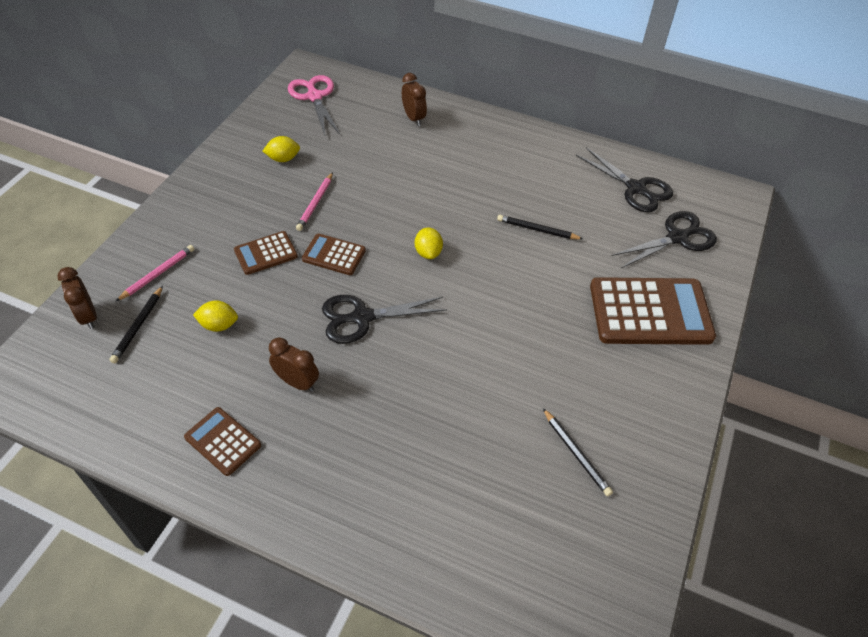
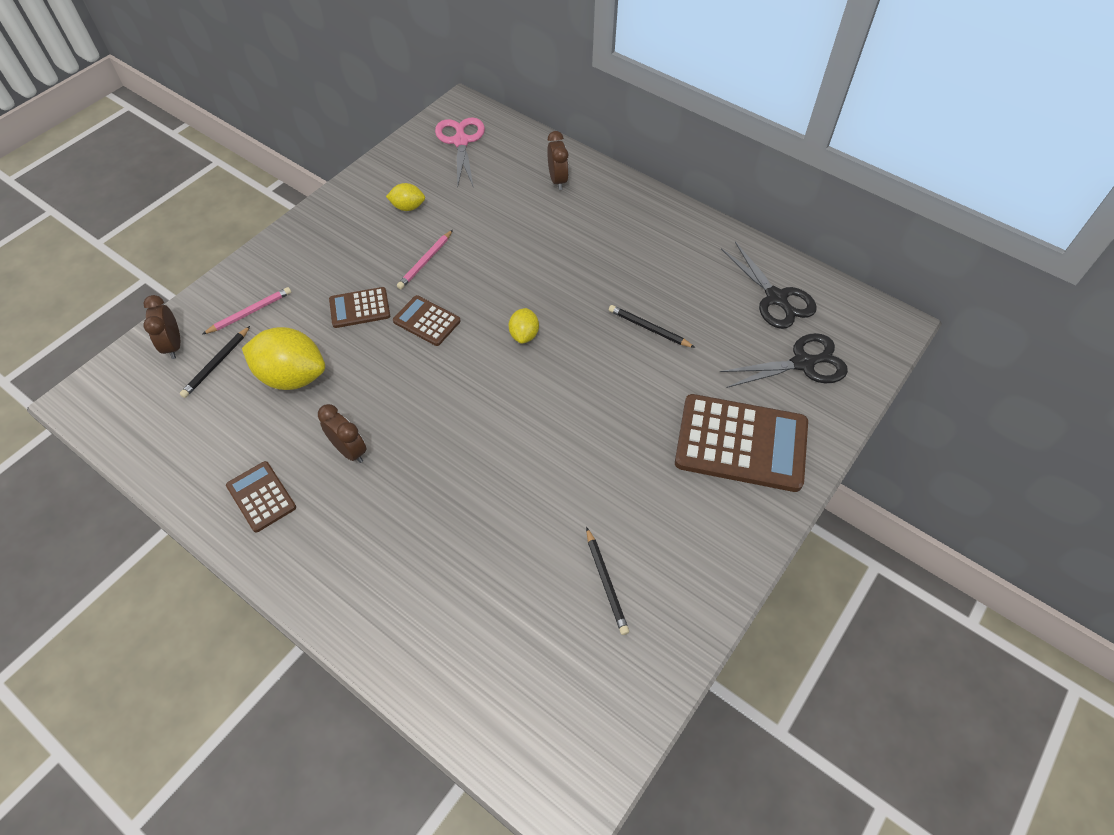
camera: 15 degrees right, 5 degrees up
yellow lemon [193,300,238,332] -> yellow lemon [242,327,325,390], size x1.94
black scissors [322,295,447,344] -> none

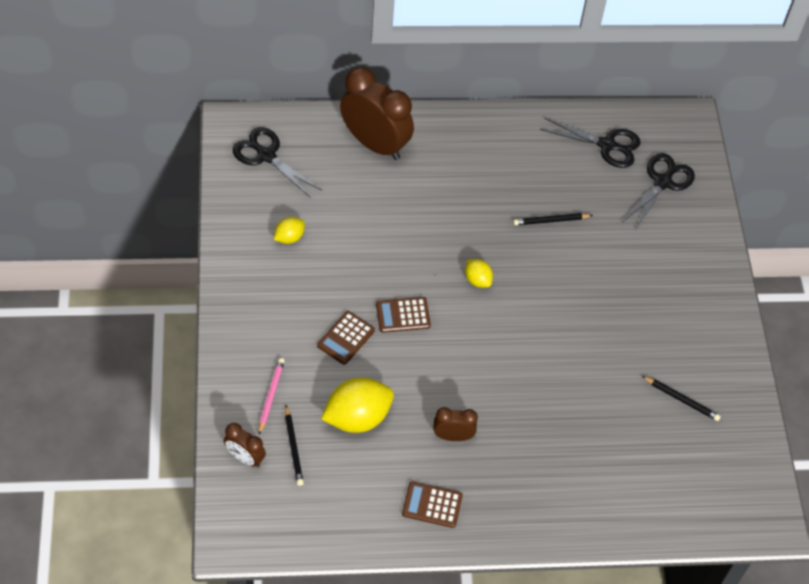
camera: 45 degrees left, 0 degrees up
pink pencil [397,230,453,289] -> none
pink scissors [435,117,485,188] -> black scissors [233,127,321,198]
brown clock [547,131,569,190] -> brown clock [340,67,414,160], size x2.03
brown calculator [675,394,808,492] -> none

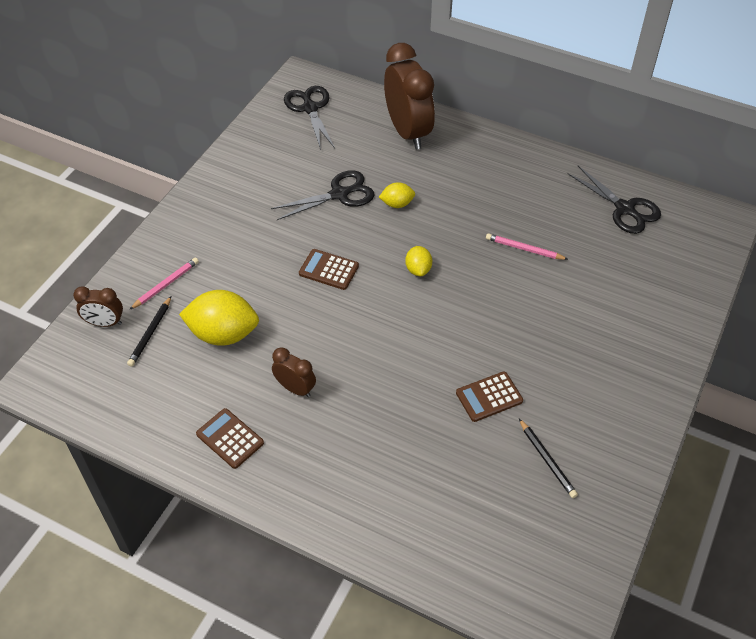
camera: 35 degrees right, 5 degrees down
brown clock [224,423,266,467] -> brown clock turned 60 degrees counterclockwise [73,286,123,327]
yellow lemon [274,217,305,244] -> yellow lemon moved to [379,182,415,208]
brown calculator [317,311,375,365] -> brown calculator moved to [456,372,523,422]
black pencil [513,213,593,225] -> pink pencil [486,233,569,260]
black scissors [623,153,695,230] -> black scissors moved to [271,170,374,220]

